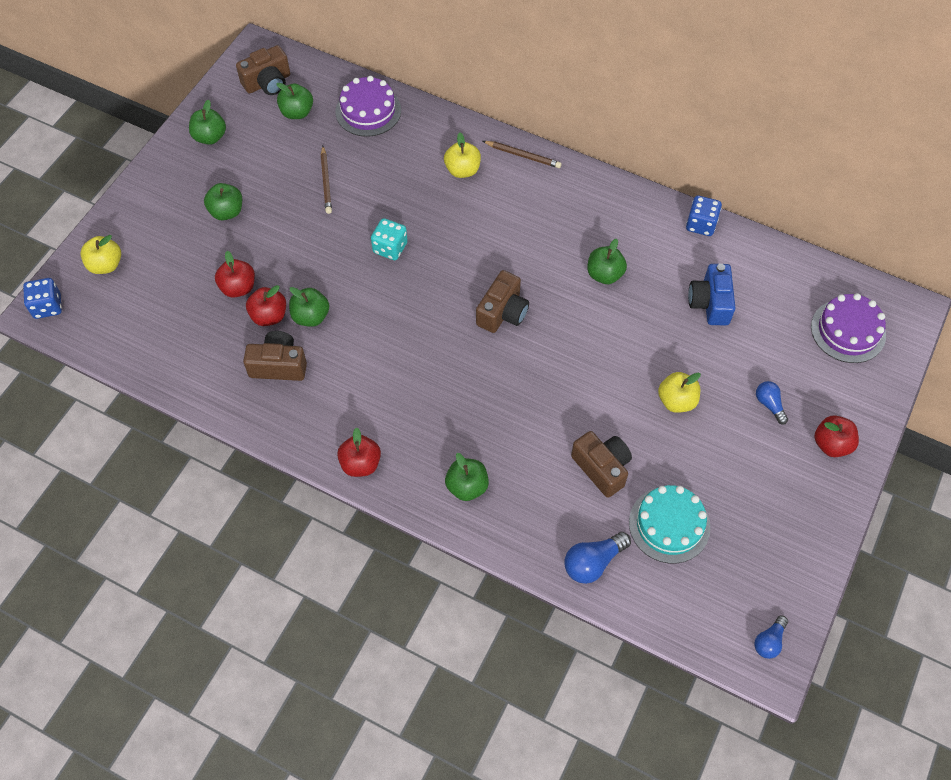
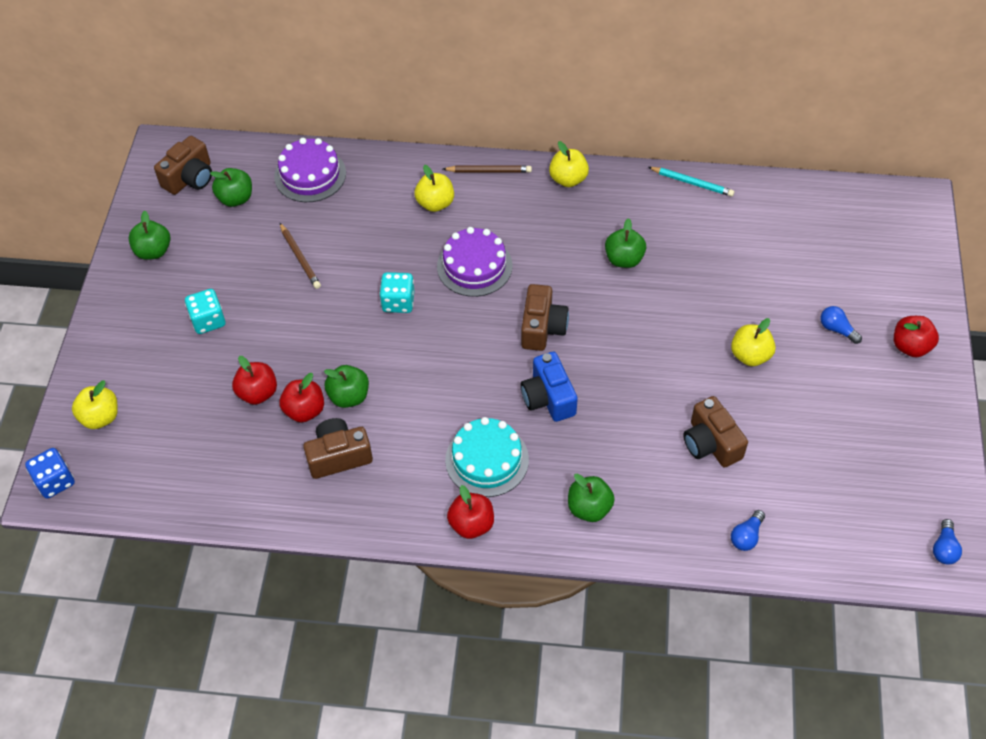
camera: 20 degrees left, 5 degrees down
green apple [204,183,242,220] -> turquoise dice [185,289,225,334]
blue light bulb [565,532,631,584] -> blue light bulb [731,510,765,551], size x0.64
brown camera [571,431,632,498] -> brown camera turned 150 degrees counterclockwise [684,396,748,468]
turquoise cake [629,485,710,564] -> turquoise cake moved to [445,417,529,497]
blue dice [686,196,722,236] -> turquoise pencil [648,167,734,197]
blue camera [688,263,735,325] -> blue camera moved to [520,352,578,422]
purple cake [811,293,886,363] -> purple cake moved to [437,227,513,297]
none -> yellow apple [549,141,589,187]

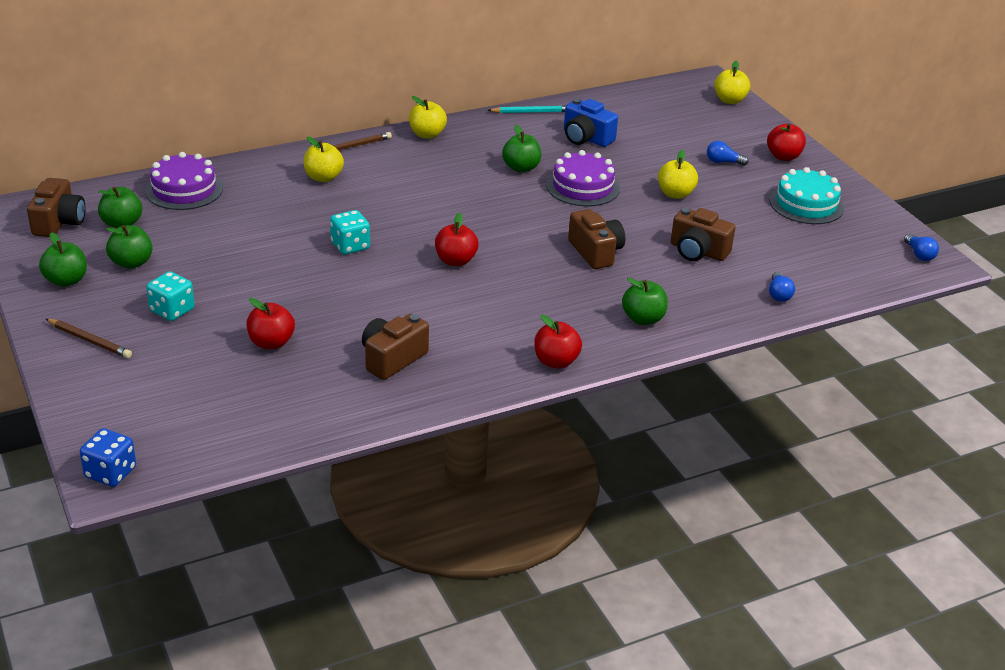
camera: 35 degrees left, 20 degrees down
yellow apple [72,381,118,429] -> yellow apple moved to [714,61,750,104]
red apple [279,373,324,423] -> red apple moved to [435,213,478,266]
brown pencil [280,223,321,289] -> brown pencil moved to [46,319,132,358]
green apple [324,365,369,408] -> green apple moved to [106,225,152,269]
purple cake [437,227,513,297] -> purple cake moved to [546,150,620,207]
turquoise cake [445,417,529,497] -> turquoise cake moved to [769,167,844,224]
blue camera [520,352,578,422] -> blue camera moved to [564,98,618,147]
brown camera [521,284,569,351] -> brown camera moved to [568,209,625,269]

